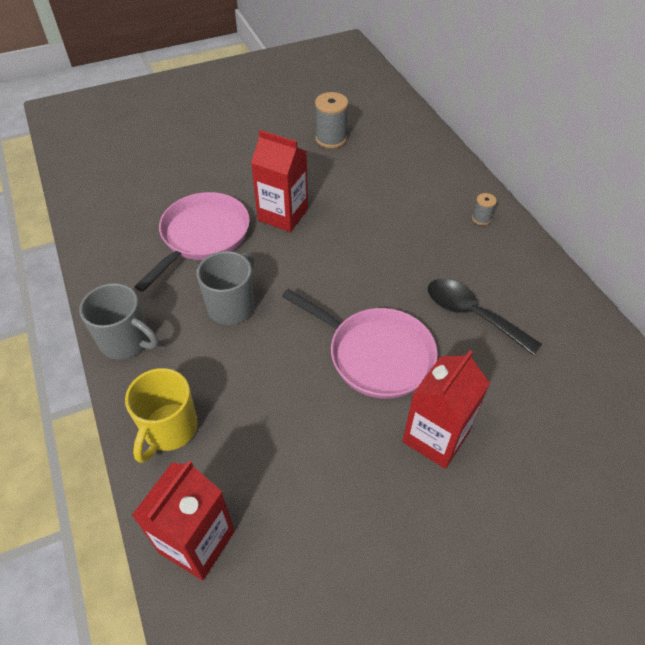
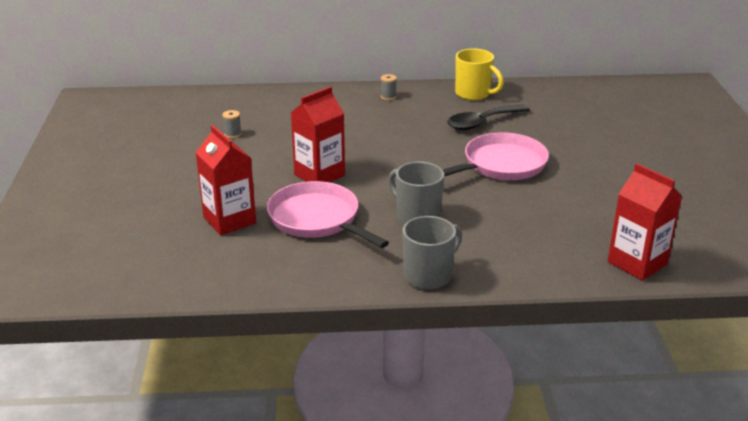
camera: 70 degrees left, 20 degrees down
yellow mug [125,368,198,463] -> yellow mug moved to [455,48,504,100]
grey spool [315,92,348,148] -> grey spool [222,110,242,138], size x0.53
red carton [402,350,490,469] -> red carton moved to [195,125,256,235]

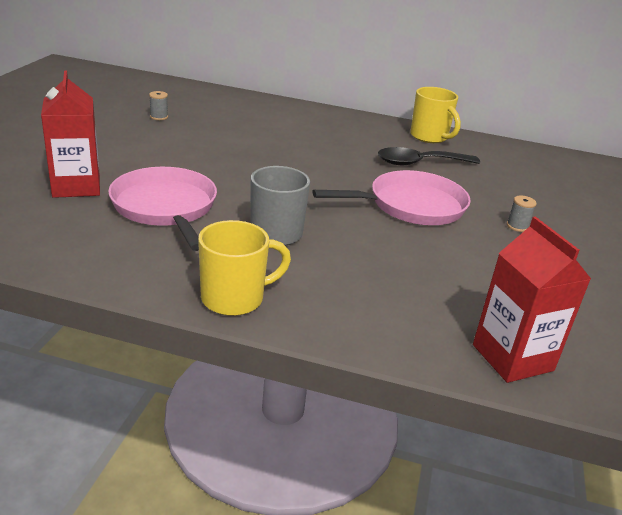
camera: 15 degrees right, 0 degrees up
red carton [291,86,345,182] -> none
grey spool [381,74,397,100] -> grey spool moved to [507,196,537,232]
grey mug [403,216,462,290] -> yellow mug [198,220,291,316]

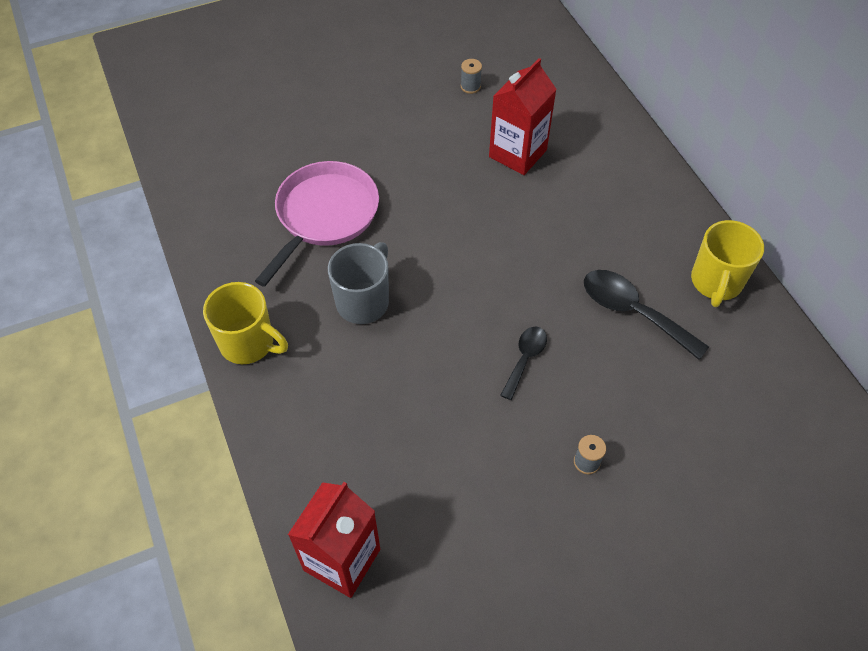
camera: 55 degrees right, 25 degrees up
red carton [41,71,100,198] -> red carton moved to [489,58,557,175]
pink pan [313,170,471,225] -> black spoon [500,326,547,400]

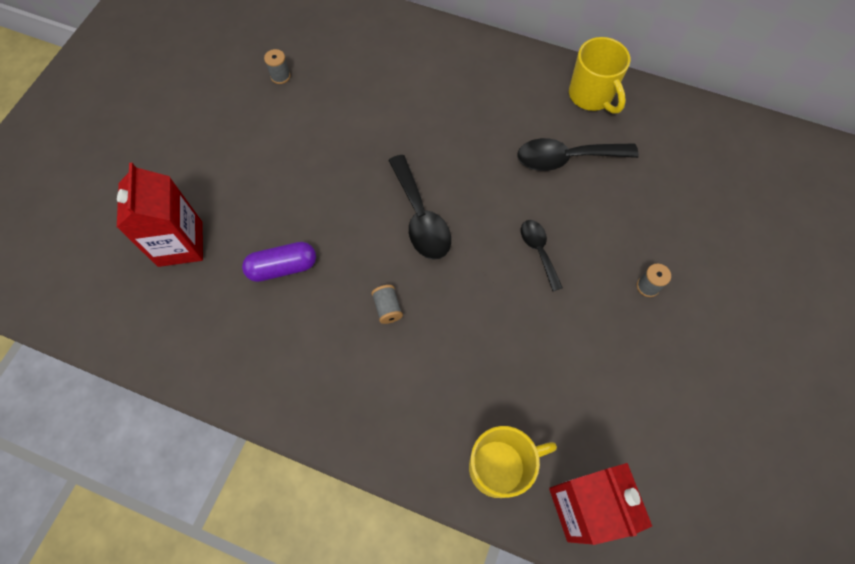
camera: 45 degrees left, 10 degrees up
yellow mug [203,282,288,364] -> yellow mug moved to [469,426,557,498]
pink pan [255,161,379,287] -> purple capsule [242,242,316,282]
grey mug [328,242,389,324] -> grey spool [371,285,403,324]
red carton [489,58,557,175] -> red carton moved to [117,163,203,267]
none -> black spoon [388,155,451,260]

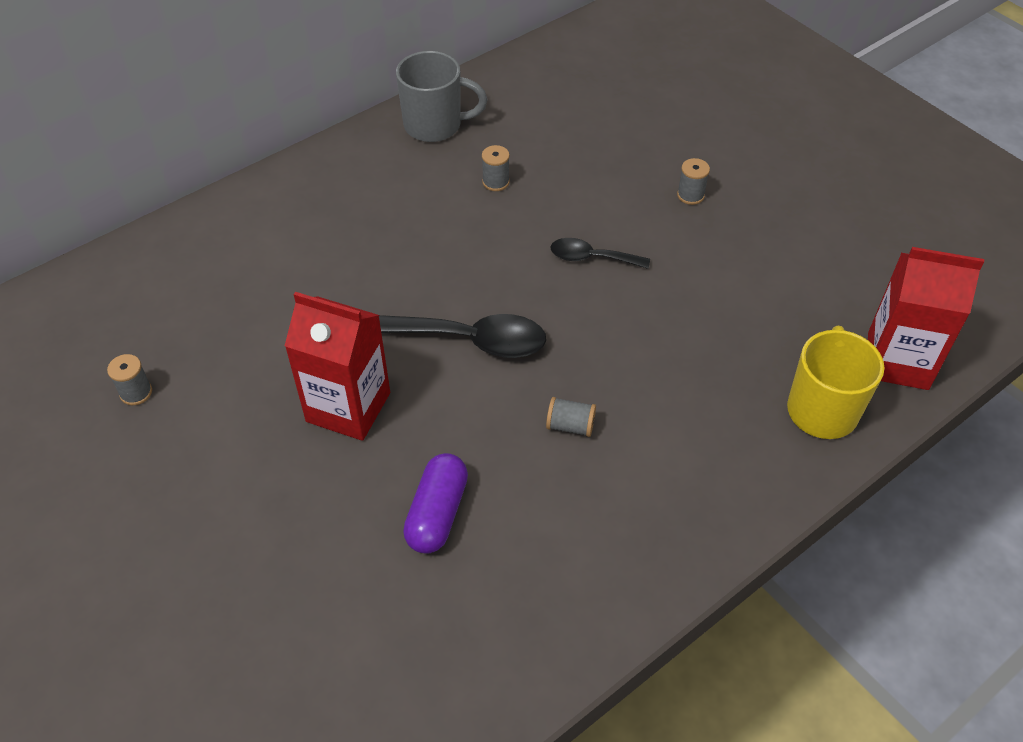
camera: 60 degrees left, 15 degrees down
red carton [117,163,203,267] -> red carton moved to [285,292,390,441]
black spoon [517,138,639,171] -> grey spool [482,145,510,191]
yellow mug [569,37,631,114] -> grey mug [396,51,487,142]

